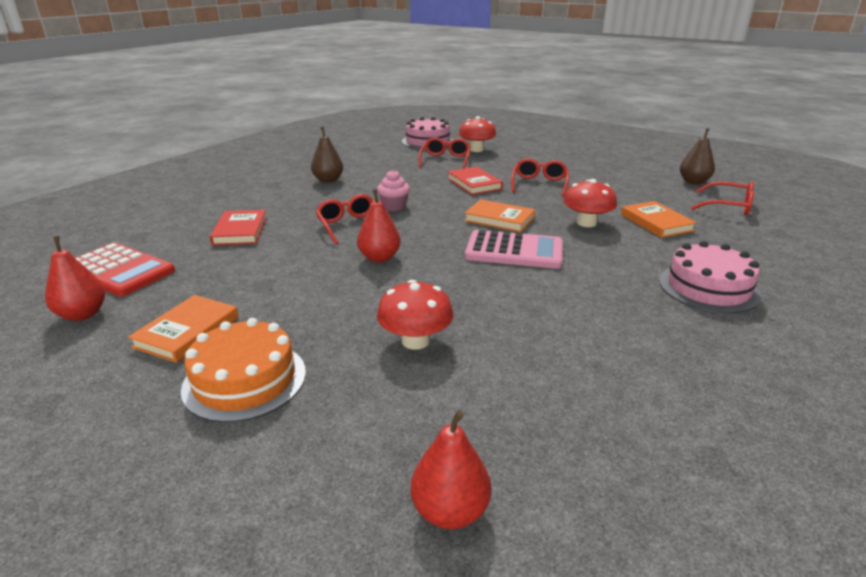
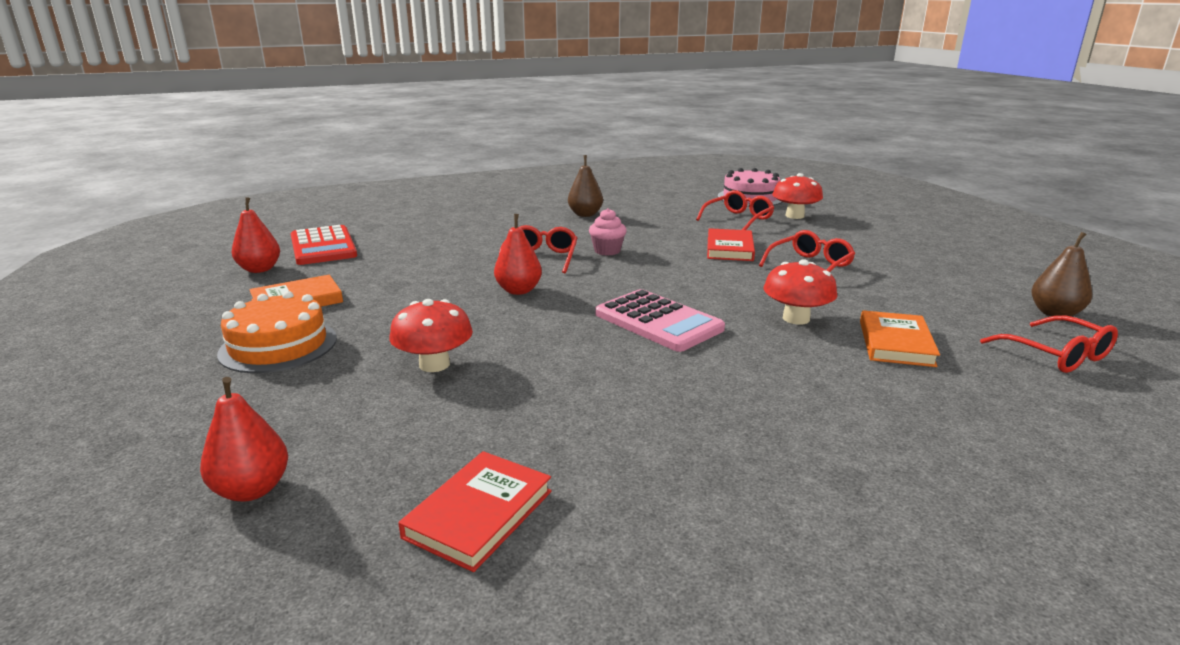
camera: 35 degrees right, 5 degrees down
red book [210,210,267,246] -> red book moved to [398,451,552,572]
orange book [464,199,535,233] -> none
pink cake [659,241,761,313] -> none

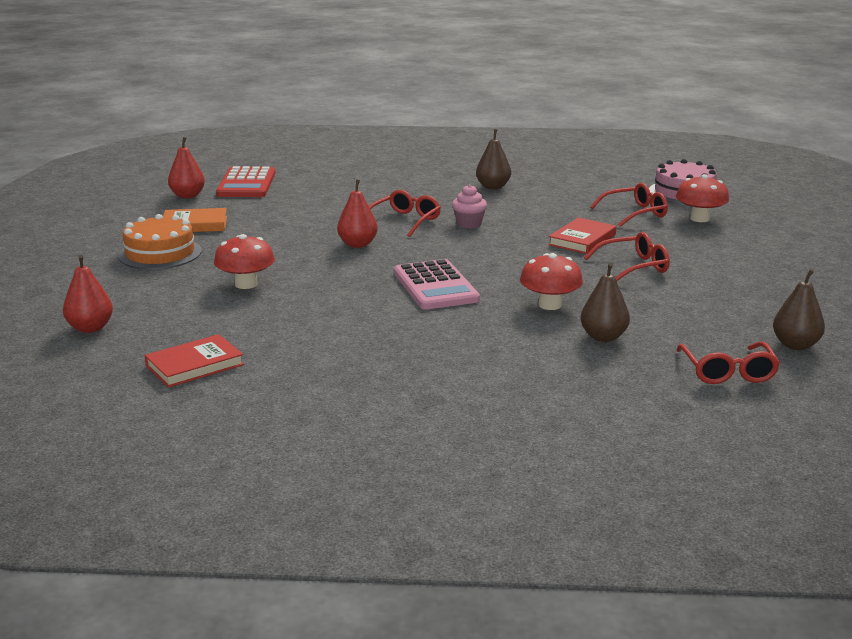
camera: 25 degrees right, 0 degrees up
orange book [860,310,940,367] -> brown pear [581,263,630,342]

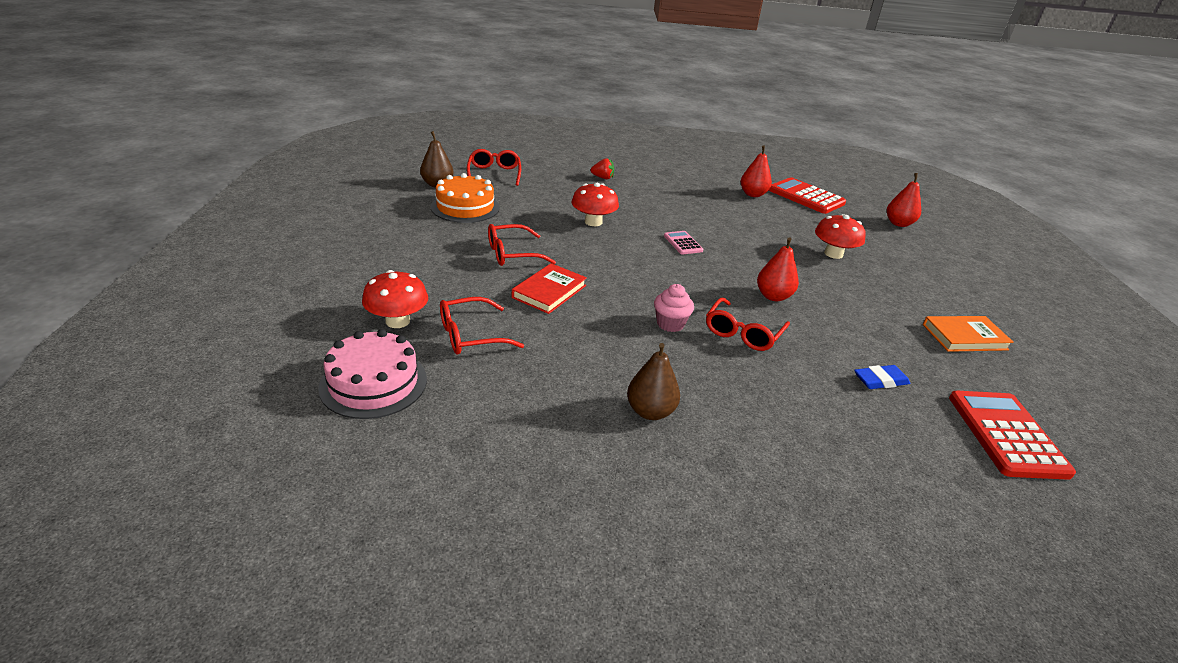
camera: 175 degrees right, 10 degrees up
orange cake [118,214,202,269] -> orange cake moved to [431,173,500,223]
red book [144,334,244,388] -> red calculator [769,177,846,214]
red pear [168,137,205,198] -> red pear moved to [741,145,772,197]
pink calculator [394,259,480,310] -> pink calculator [664,231,703,254], size x0.52
brown pear [581,263,630,342] -> none
none -> red strawberry [591,158,614,179]
none -> blue eraser [854,365,910,389]

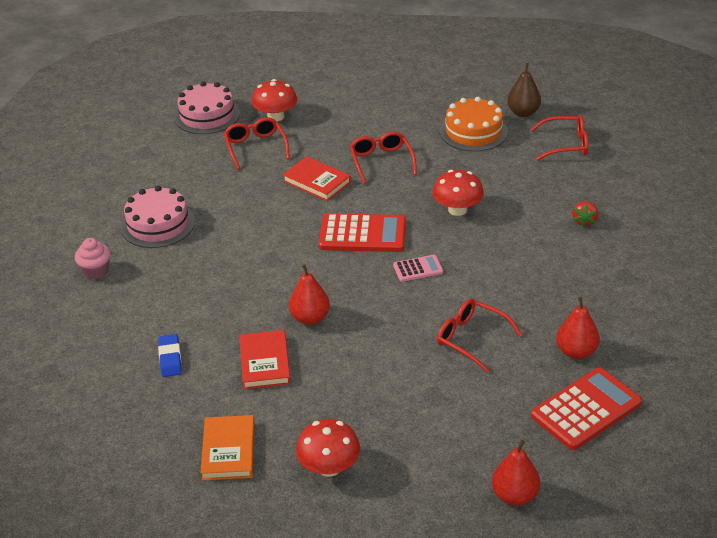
camera: 100 degrees right, 5 degrees up
brown pear [627,343,680,420] -> pink cake [121,186,195,248]
pink cupcake [654,284,694,332] -> pink cupcake moved to [75,238,111,279]
red glasses [706,297,790,351] -> red glasses moved to [437,299,522,373]
red mushroom [815,214,866,259] -> red mushroom moved to [296,419,360,477]
red calculator [949,391,1076,480] -> red calculator moved to [319,213,406,252]
none -> red book [240,330,291,389]

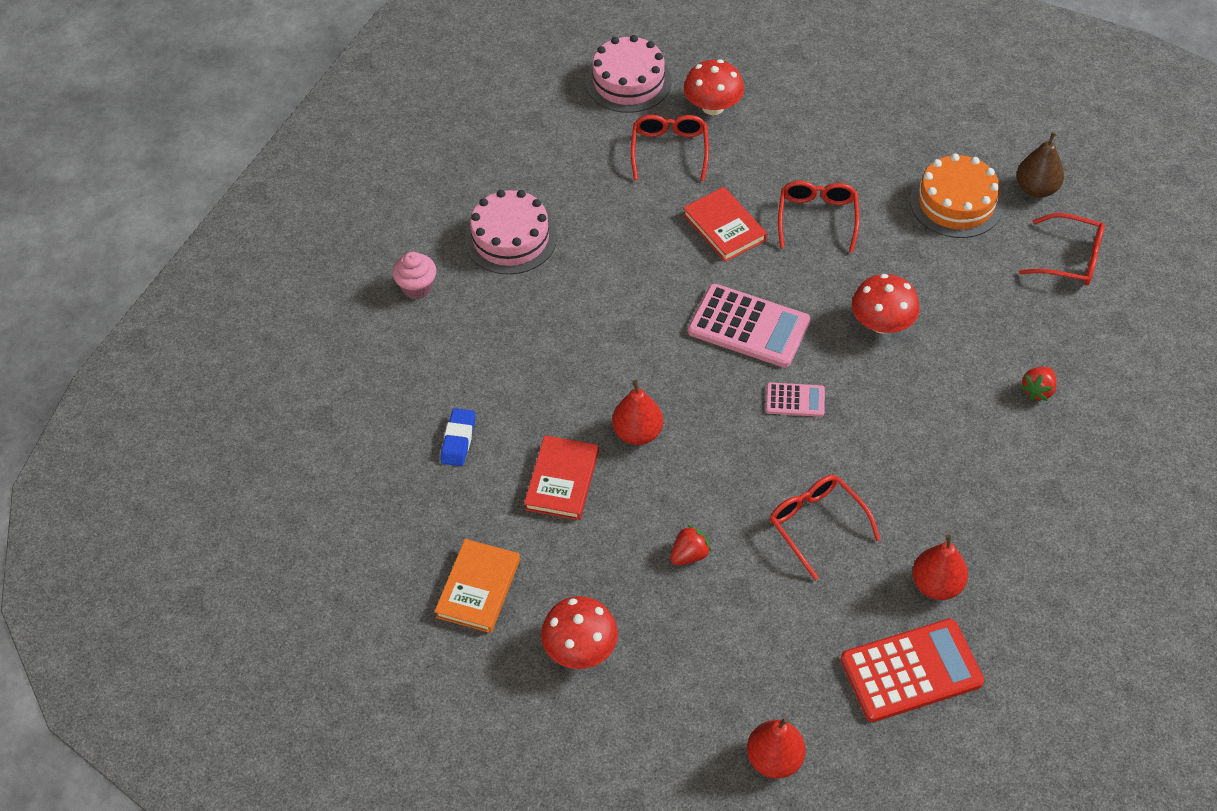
camera: 20 degrees right, 15 degrees up
red calculator [319,213,406,252] -> pink calculator [688,284,810,368]
none -> red strawberry [670,525,711,565]

